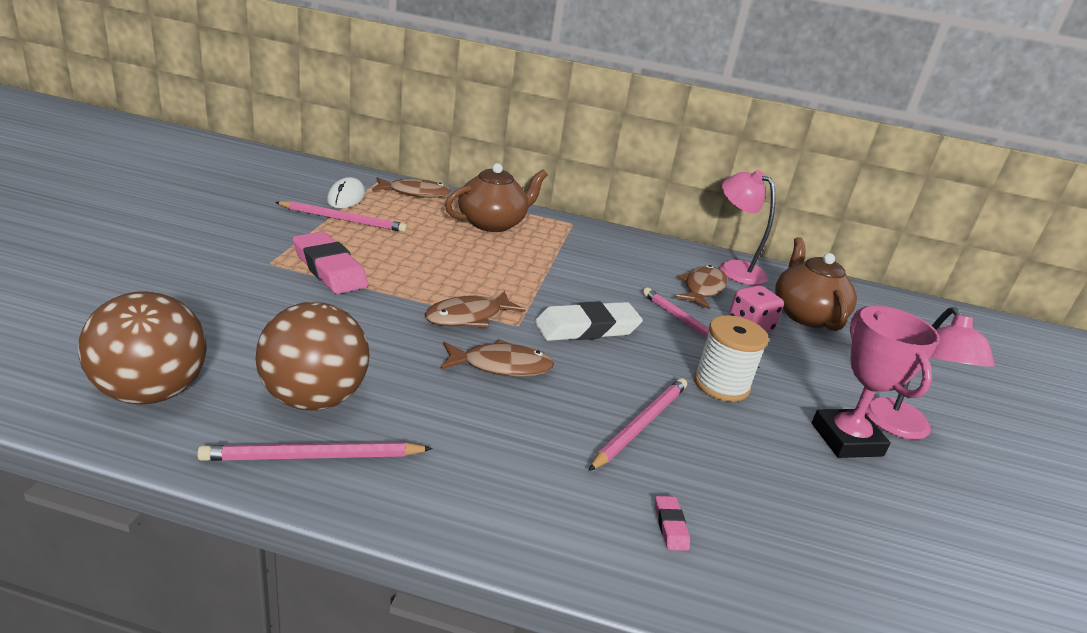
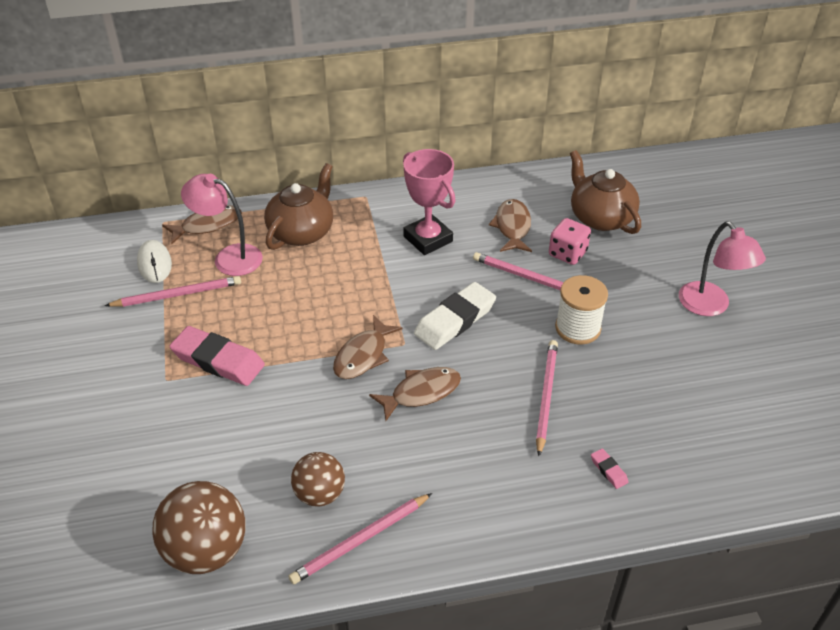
camera: 20 degrees left, 15 degrees up
brown ball [256,302,370,411] -> brown ball [291,452,345,506], size x0.63
pink lamp [720,170,776,285] -> pink lamp moved to [181,174,263,276]
pink trophy [812,306,940,458] -> pink trophy moved to [403,149,455,255]

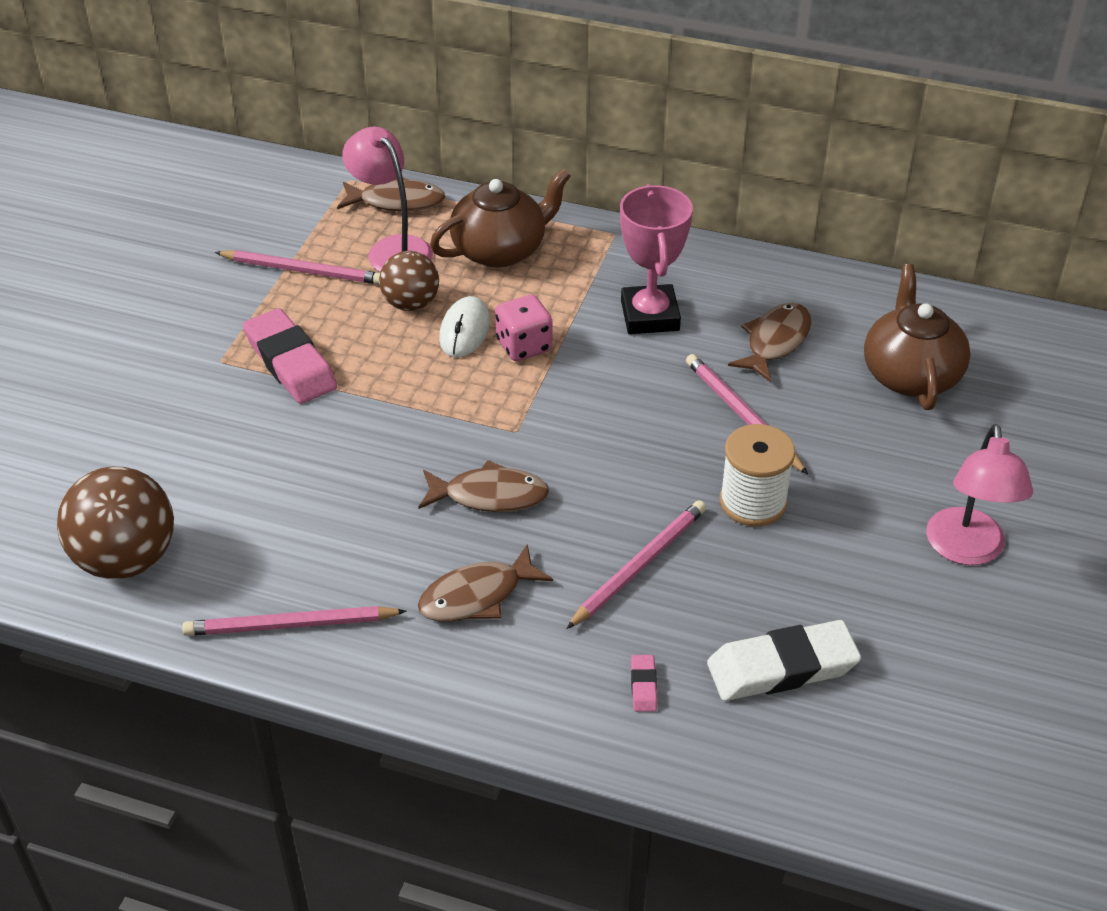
camera: 30 degrees right, 0 degrees up
white mouse [137,240,172,283] -> white mouse moved to [439,296,490,357]
brown ball [291,452,345,506] -> brown ball moved to [379,251,439,311]
brown fish [333,315,403,379] -> brown fish moved to [418,544,553,622]
white eraser [414,282,496,350] -> white eraser moved to [707,620,861,701]
pink dice [549,218,591,265] -> pink dice moved to [495,294,553,361]

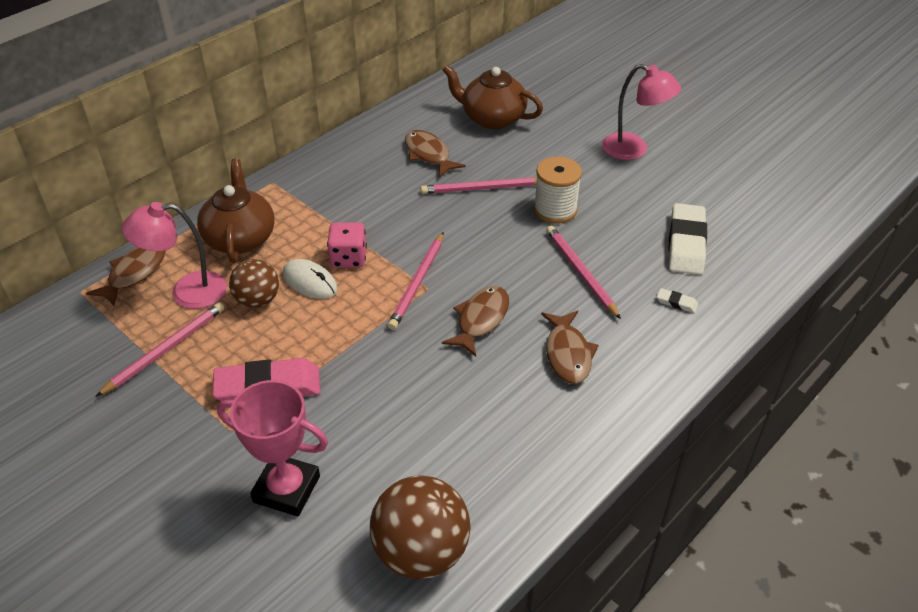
camera: 65 degrees left, 0 degrees up
pink pencil [182,606,407,636] -> pink pencil moved to [388,232,444,330]
pink trophy [620,184,693,334] -> pink trophy moved to [217,380,328,516]
pink eraser [631,655,657,712] -> white eraser [657,288,698,313]

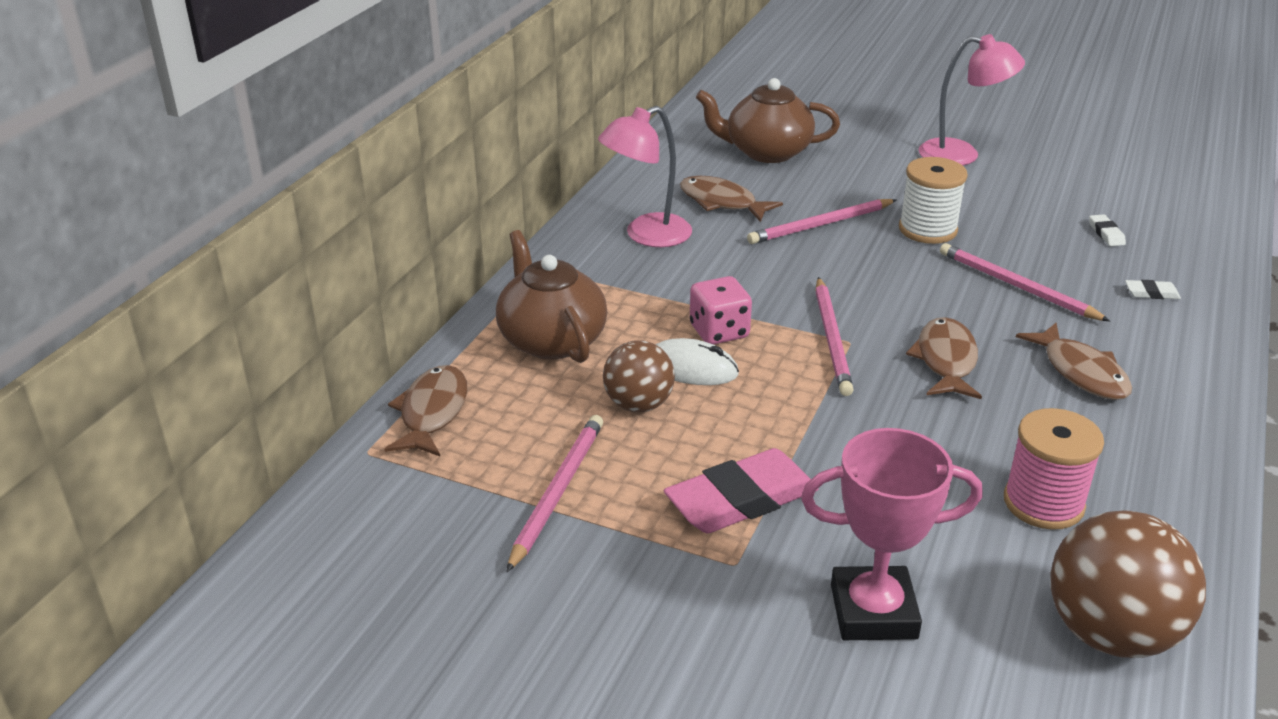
camera: 20 degrees left, 10 degrees down
pink lamp [122,202,227,309] -> pink lamp moved to [598,106,692,247]
white eraser [668,203,707,275] -> white eraser [1089,214,1126,246], size x0.43
none -> pink spool [1004,408,1104,530]

